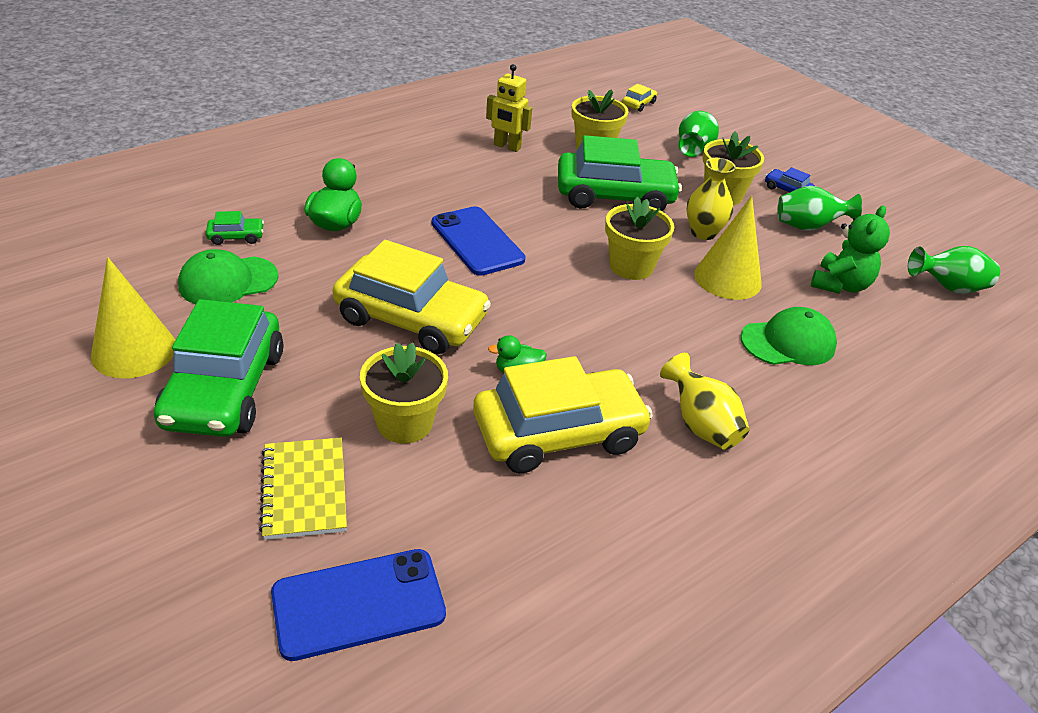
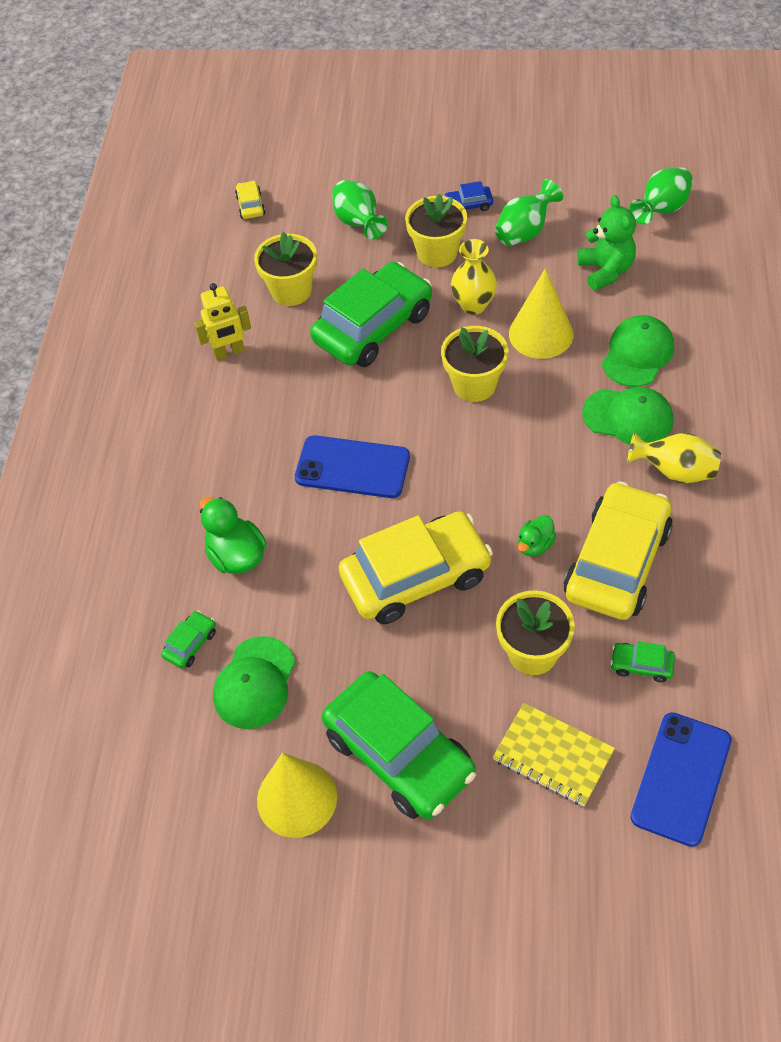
camera: 40 degrees left, 15 degrees up
none -> green cap [582,387,673,444]
none -> green car [610,642,675,682]

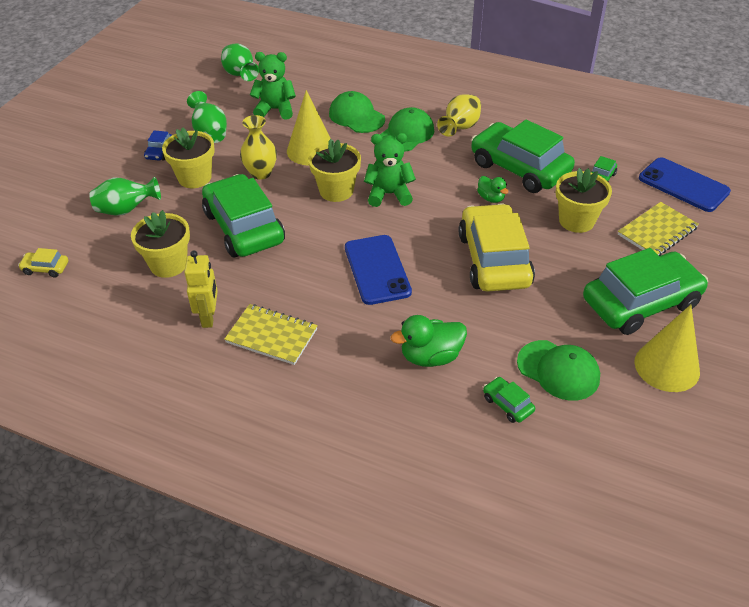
camera: 75 degrees left, 10 degrees down
blue phone [295,435,410,498] -> blue phone turned 45 degrees counterclockwise [345,235,412,305]
yellow car [564,481,673,620] -> green car [471,120,575,193]
none -> yellow notebook [224,304,318,365]
none -> green teddy bear [364,133,416,207]

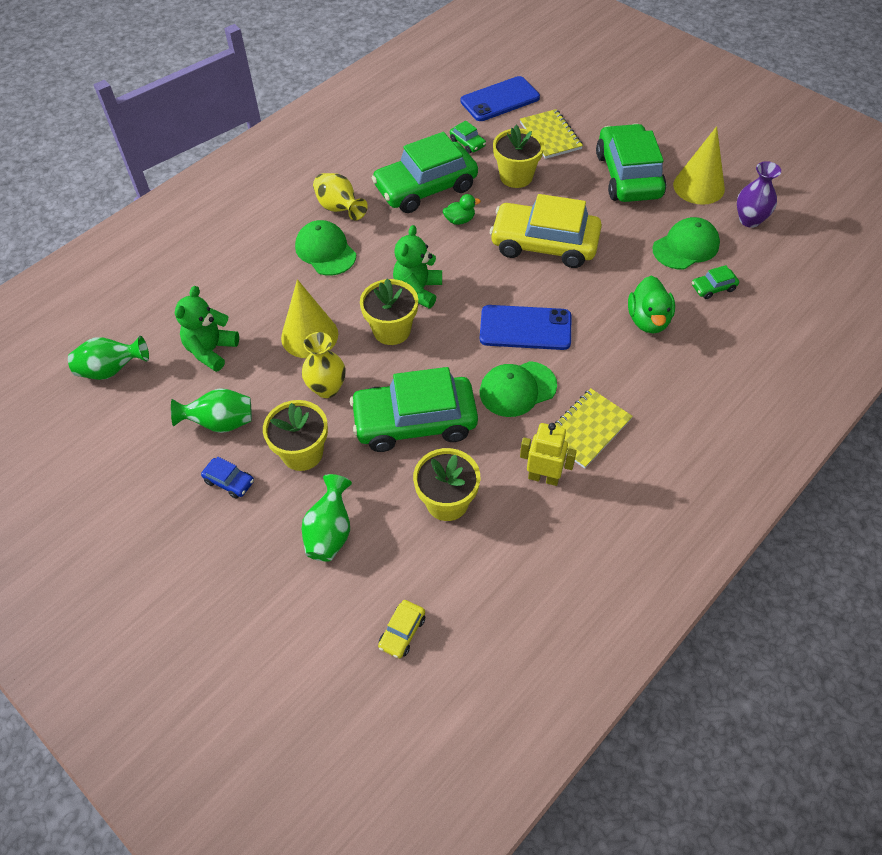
camera: 70 degrees left, 10 degrees up
green cap [329,91,385,133] -> green cap moved to [479,361,557,417]
none -> purple vase [737,161,781,228]

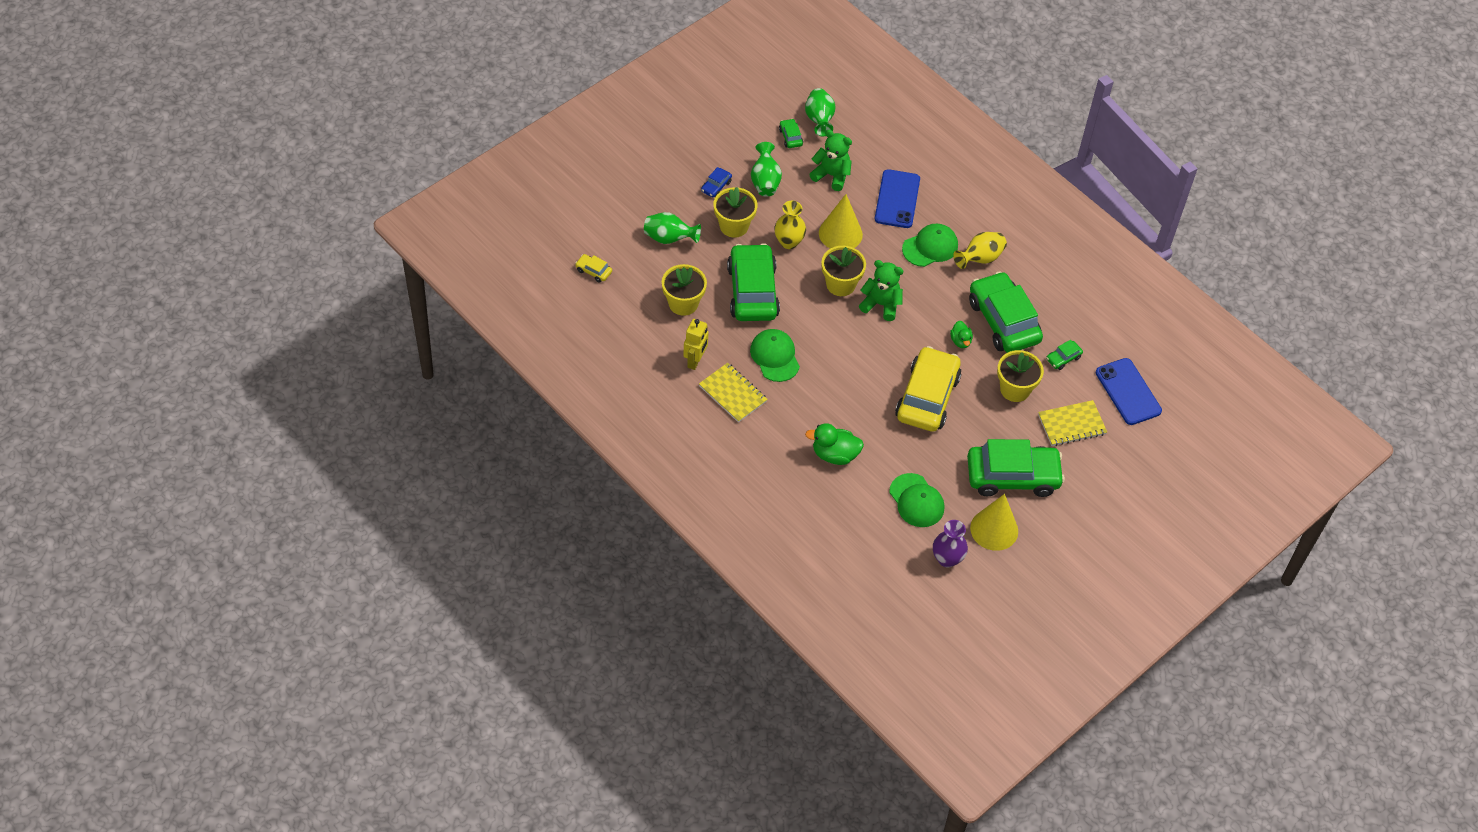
camera: 90 degrees right, 0 degrees up
blue phone [480,305,571,350] -> blue phone moved to [875,169,920,228]
green car [692,265,739,299] -> green car moved to [779,119,803,148]

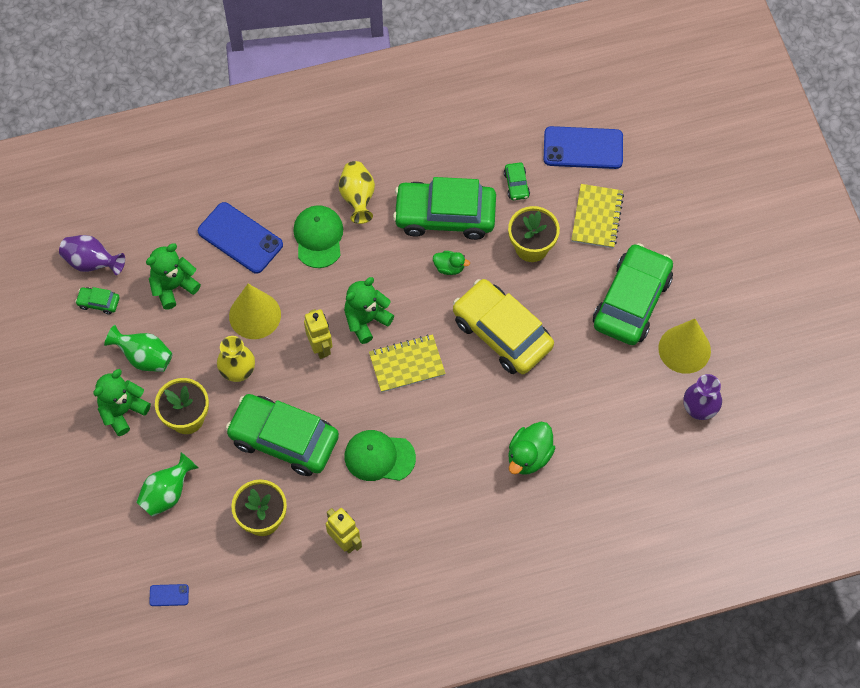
camera: 60 degrees left, 10 degrees up
yellow car [575,254,612,283] -> blue phone [149,584,189,606]
yellow notebook [699,363,768,423] -> yellow notebook moved to [369,334,446,392]
blue car [701,167,732,198] -> green teddy bear [93,369,151,436]
green vase [805,88,836,136] -> purple vase [59,235,125,275]
yellow flower pot [821,246,866,296] -> yellow robot [304,309,333,359]
green cap [889,473,944,527] -> none

